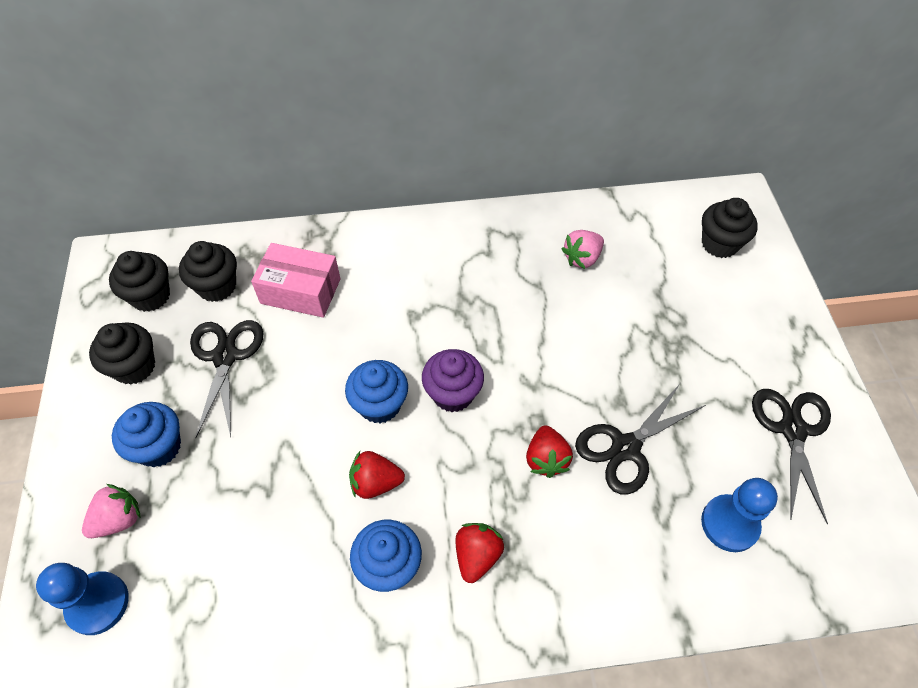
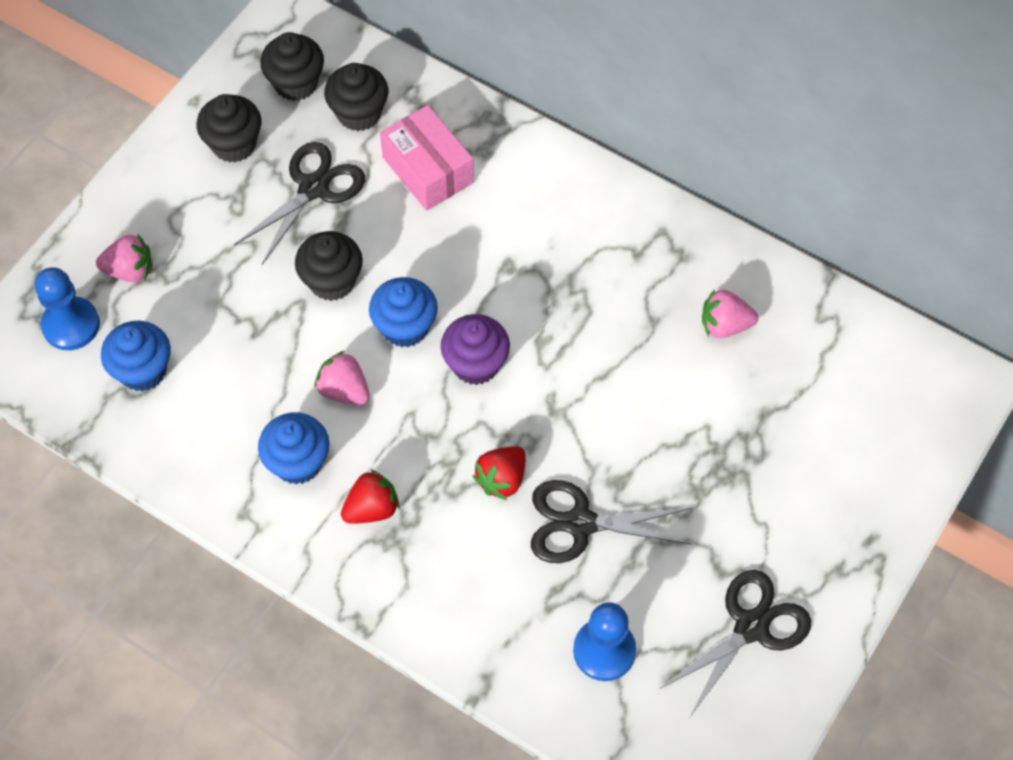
camera: 40 degrees right, 5 degrees up
blue cupcake [112,402,181,467] -> blue cupcake moved to [101,321,171,391]
red strawberry [349,451,405,499] -> pink strawberry [314,351,370,405]
black cupcake [702,198,758,258] -> black cupcake moved to [295,231,363,301]

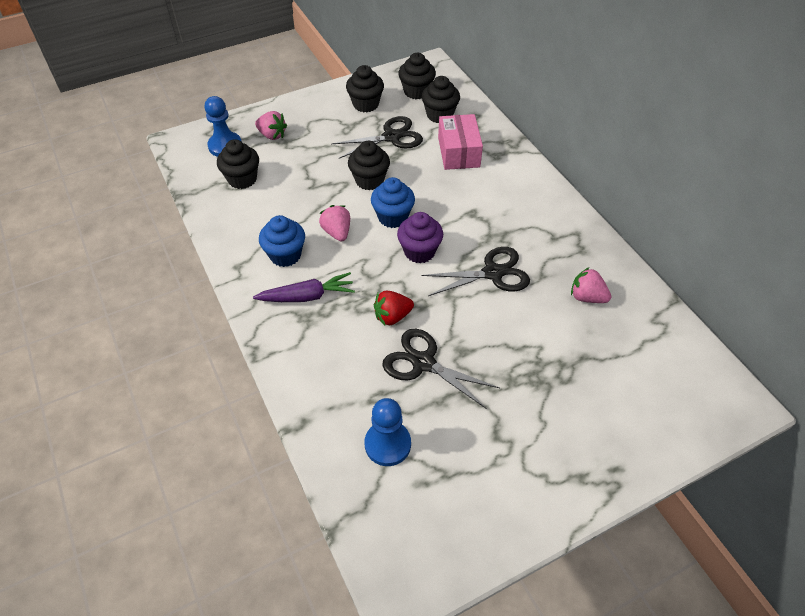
camera: 30 degrees right, 10 degrees down
blue cupcake [101,321,171,391] -> black cupcake [217,139,259,189]
red strawberry [341,469,400,524] -> purple carrot [253,272,355,302]
black scissors [661,570,811,717] -> black scissors moved to [421,247,530,296]

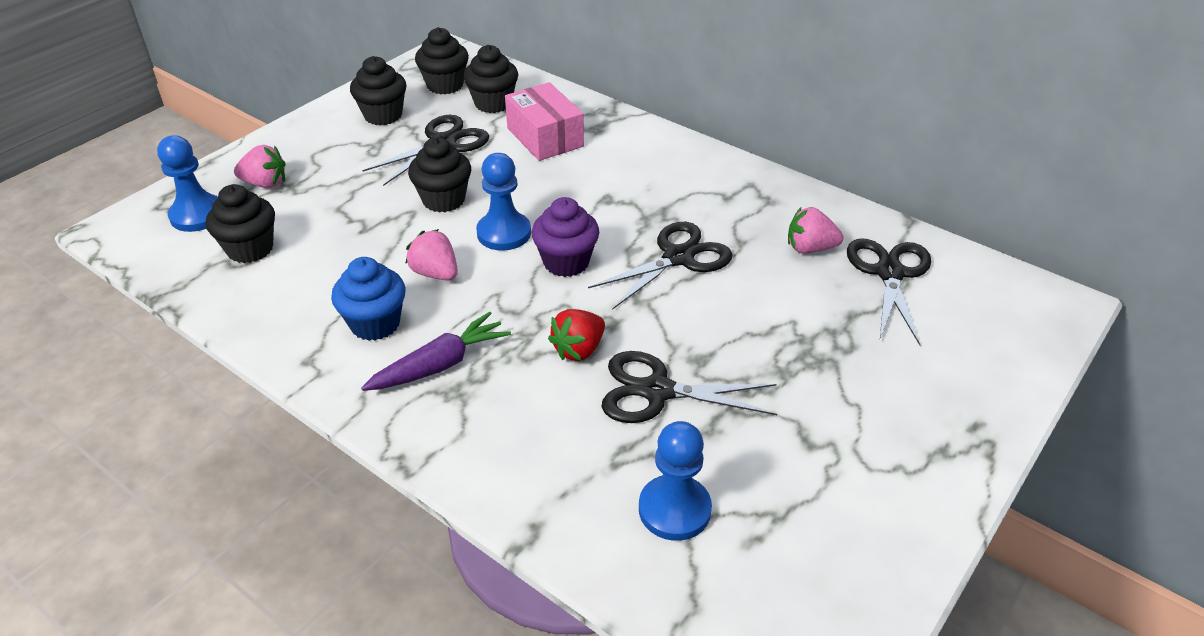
camera: 25 degrees left, 10 degrees down
blue cupcake [371,177,415,228] -> blue pawn [476,153,531,251]
none -> black scissors [847,238,931,345]

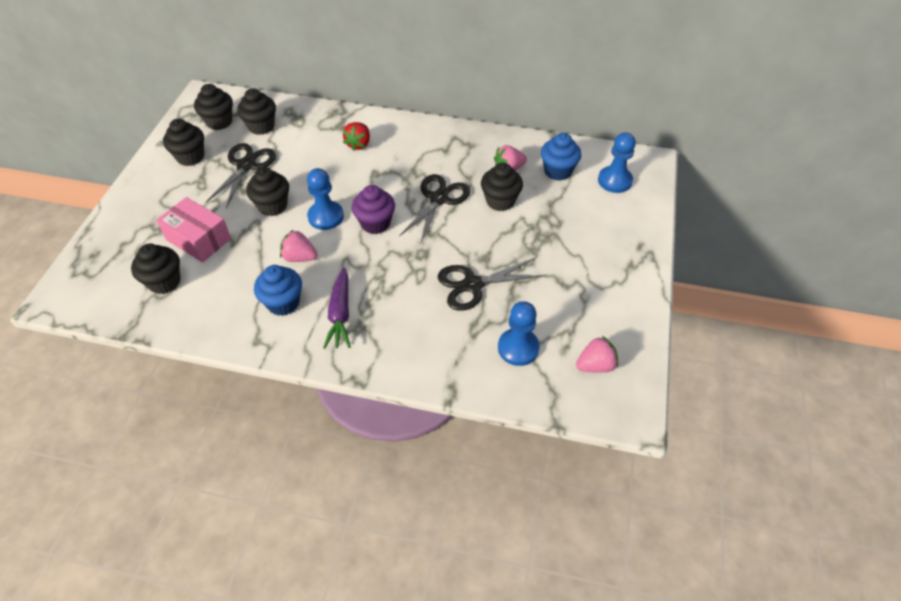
camera: 25 degrees left, 10 degrees up
blue pawn [157,135,218,232] -> blue pawn moved to [598,132,636,193]
pink strawberry [234,145,286,188] -> pink strawberry moved to [576,336,618,373]
purple carrot [361,312,511,391] -> purple carrot turned 150 degrees clockwise [323,268,351,349]
pink box [505,82,584,161] -> pink box moved to [156,197,231,263]
red strawberry [548,309,605,361] -> red strawberry moved to [343,122,370,151]
black scissors [847,238,931,345] -> blue cupcake [541,133,581,181]
none -> black cupcake [481,163,523,211]

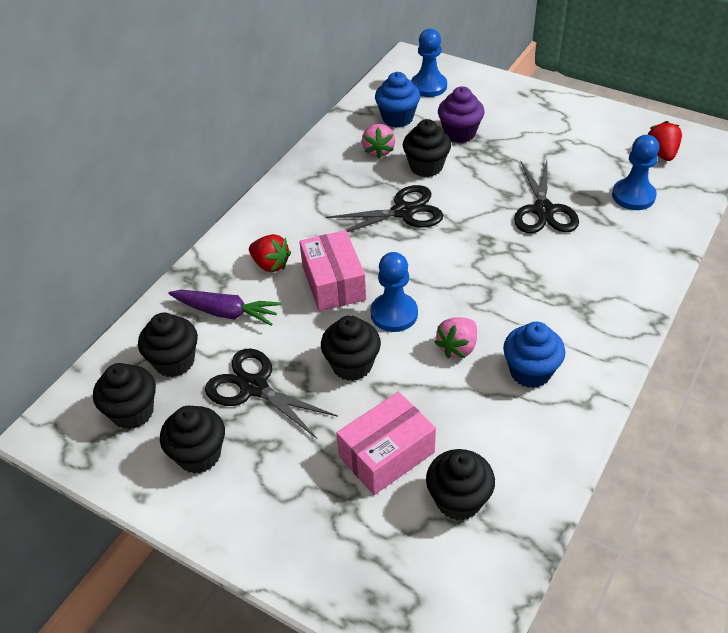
camera: 70 degrees left, 5 degrees down
purple carrot [323,268,351,349] -> purple carrot moved to [168,290,281,326]
purple cupcake [352,185,395,234] -> purple cupcake moved to [438,86,485,143]
black scissors [399,174,470,245] -> black scissors turned 120 degrees clockwise [326,185,443,232]
pink strawberry [576,336,618,373] -> red strawberry [648,121,682,161]
none -> pink box [299,230,366,311]

